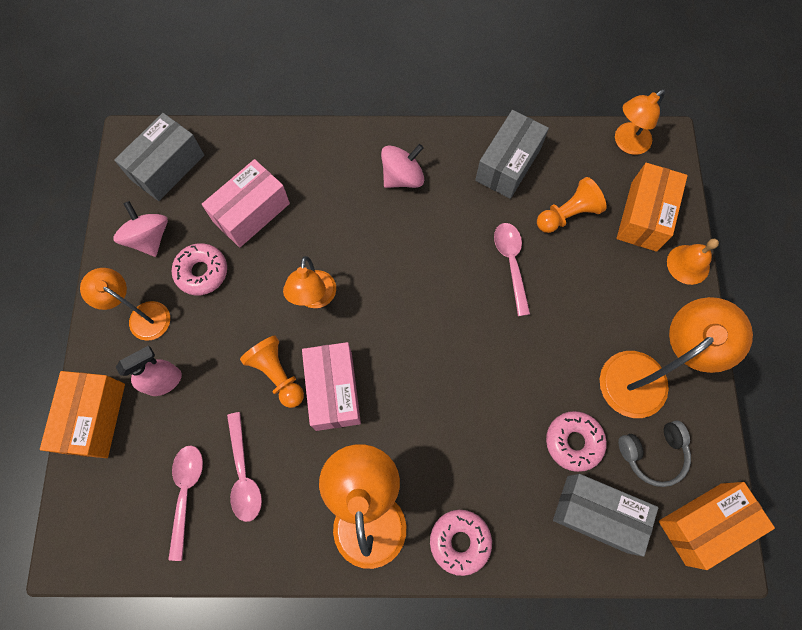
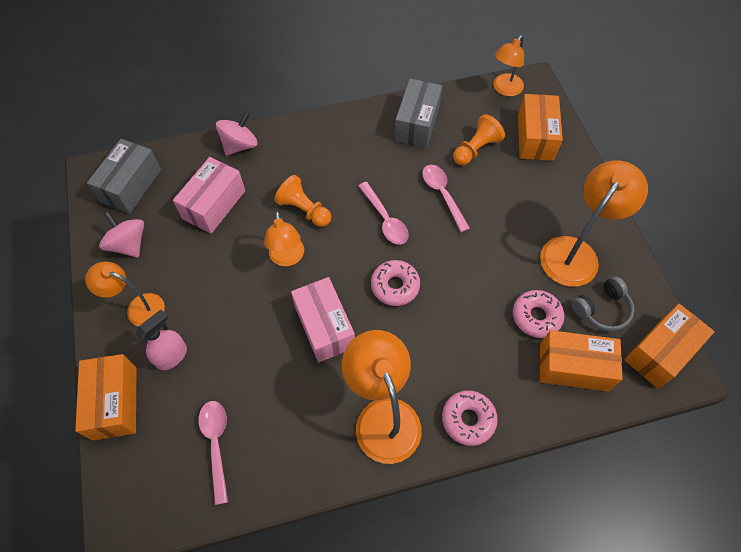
camera: 15 degrees left, 10 degrees down
pink donut [172,243,227,296] -> pink donut moved to [371,260,420,306]
pink spoon [227,412,262,522] -> pink spoon moved to [359,182,409,245]
orange pawn [240,335,304,408] -> orange pawn moved to [274,175,331,227]
pink spinning top [381,144,424,188] -> pink spinning top moved to [216,112,258,156]
grey box [553,474,658,557] -> orange box [540,330,622,392]
orange bell [667,239,719,285] -> none

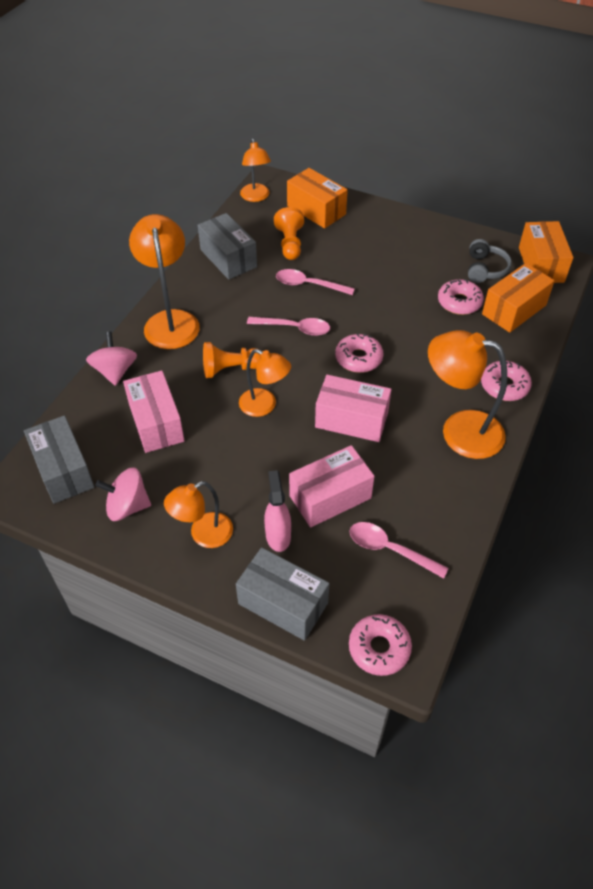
camera: 50 degrees left, 10 degrees down
orange box [75,354,136,441] -> grey box [236,547,330,641]
orange lamp [540,160,648,287] -> orange lamp moved to [129,214,200,349]
none -> pink box [289,445,374,527]
none -> pink donut [349,614,412,676]

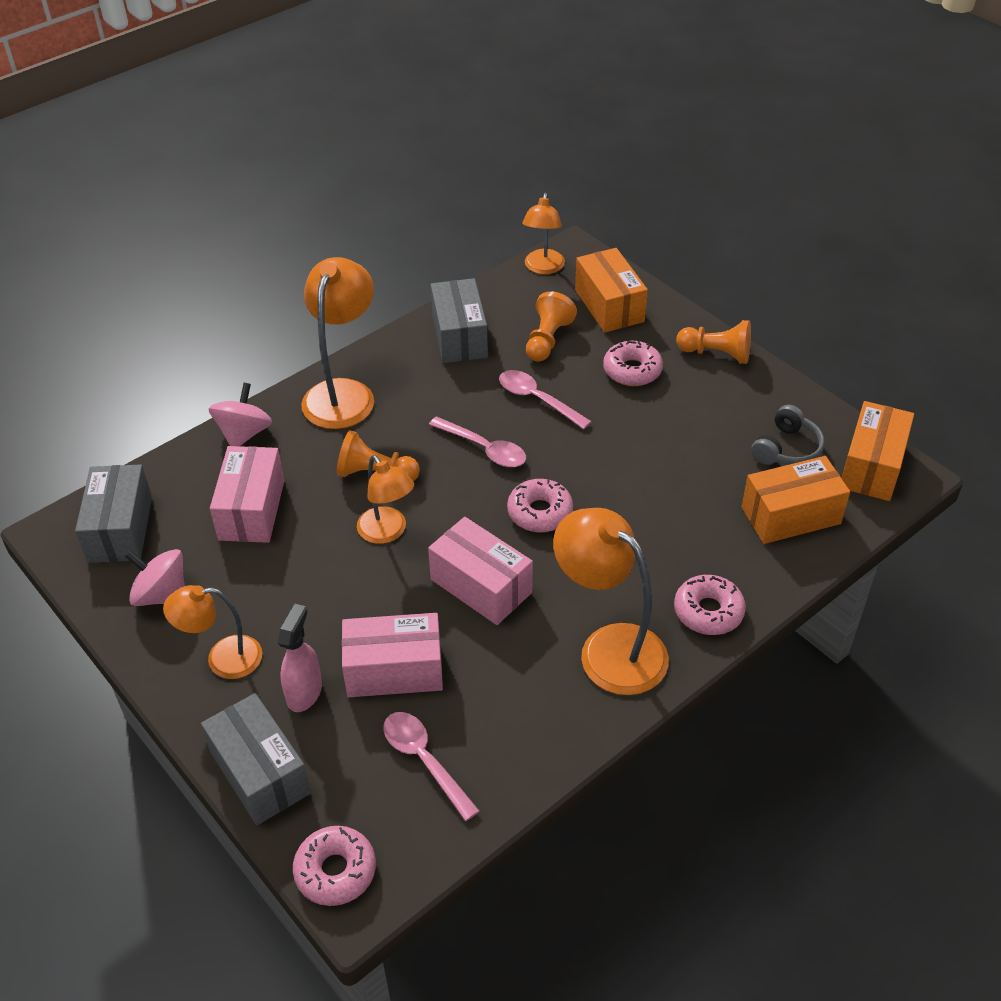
camera: 25 degrees right, 5 degrees down
pink donut [438,279,484,315] -> pink donut moved to [603,341,663,386]
none -> orange pawn [676,320,751,364]

